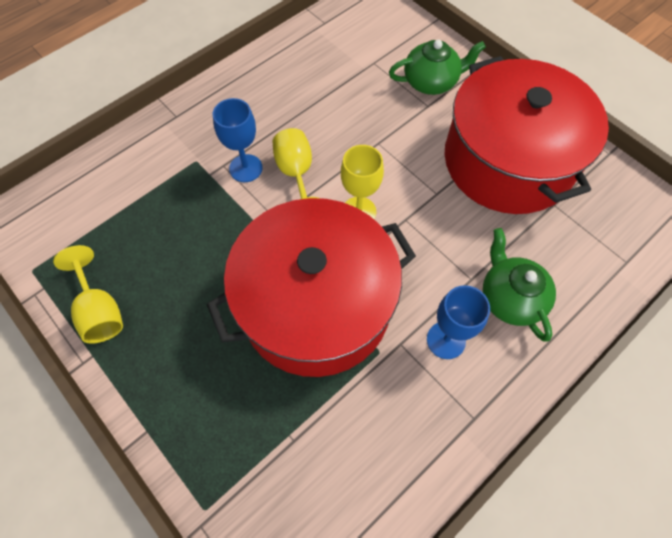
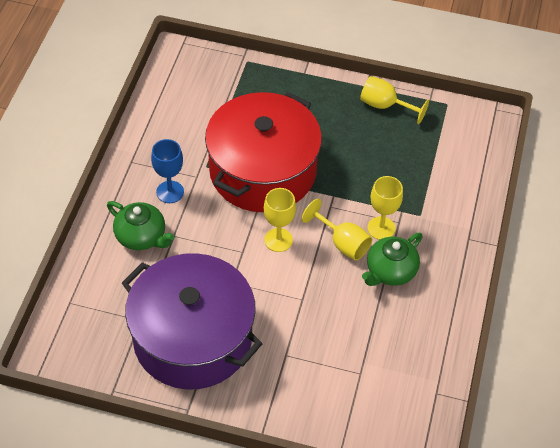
camera: 145 degrees right, 10 degrees down
blue goblet [213,98,263,182] -> yellow goblet [367,176,403,240]
green teapot [389,40,486,95] -> green teapot moved to [362,233,422,286]
red pot [444,56,609,214] -> purple pot [122,253,263,390]

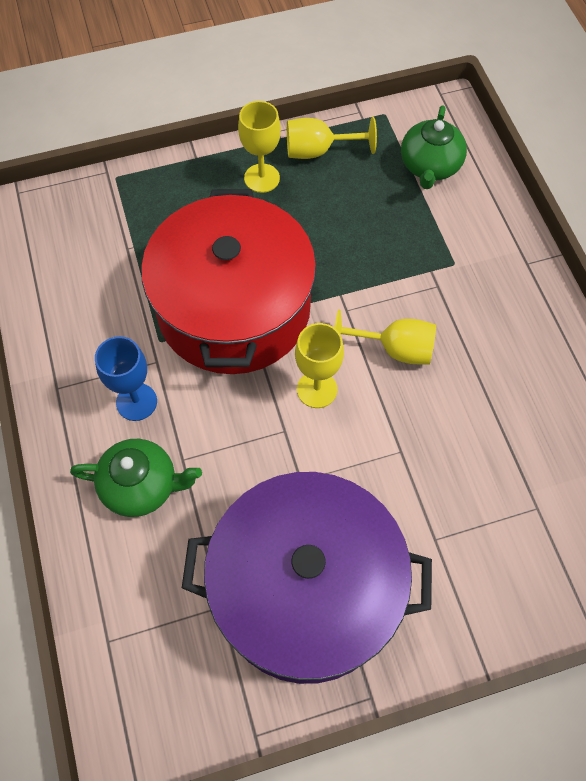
camera: 30 degrees left, 10 degrees up
green teapot [362,233,422,286] -> green teapot moved to [401,105,467,189]
yellow goblet [367,176,403,240] -> yellow goblet moved to [238,101,281,193]

